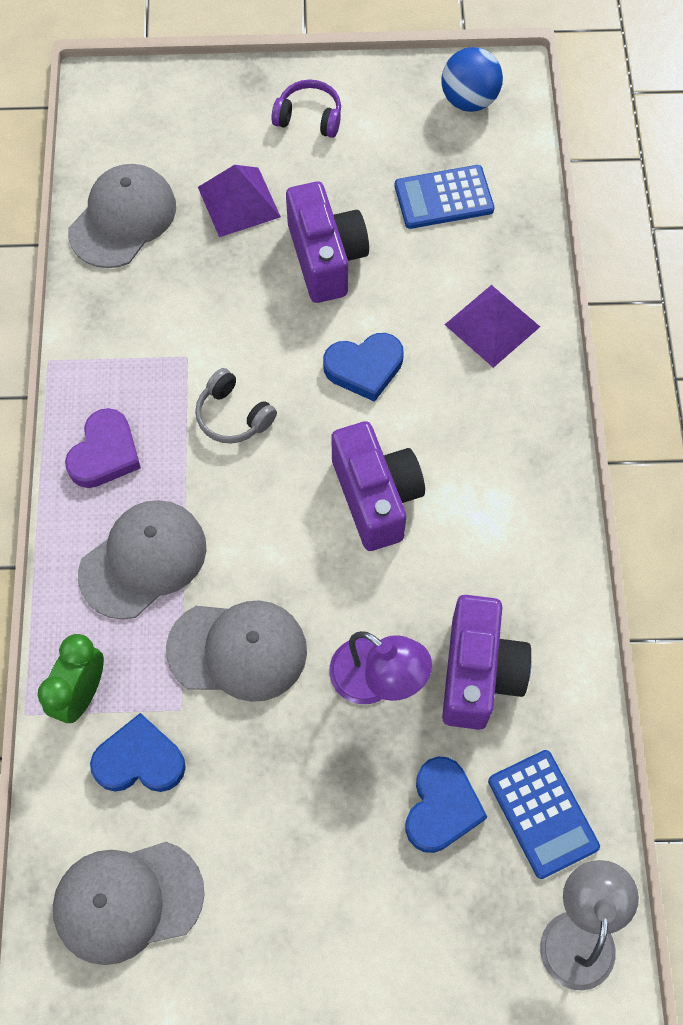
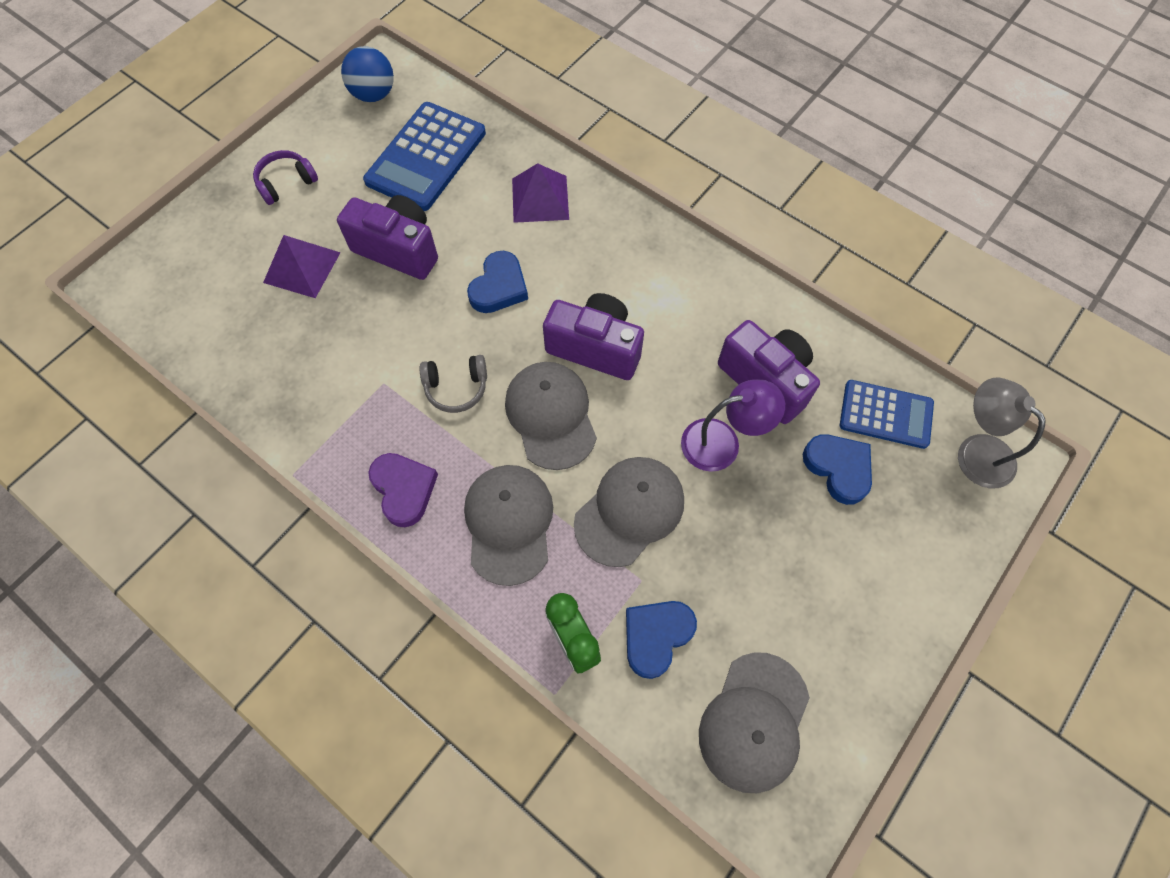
camera: 50 degrees left, 0 degrees up
grey cap [68,164,176,268] -> grey cap moved to [505,362,597,470]
blue calculator [395,165,494,229] -> blue calculator [363,102,486,211], size x1.57

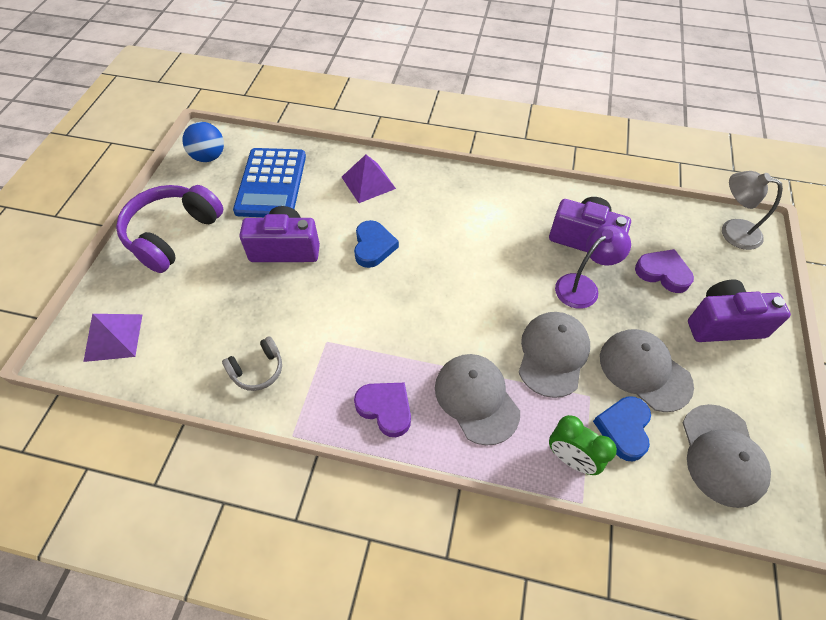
camera: 25 degrees left, 10 degrees down
purple headphones [253,150,318,205] -> purple headphones [116,185,223,273], size x1.99
purple pyramid [263,235,341,298] -> purple pyramid moved to [83,314,143,362]
grey headphones [420,355,487,413] -> grey headphones moved to [222,336,282,391]
grey cap [505,362,597,470] -> grey cap moved to [600,329,694,412]
purple camera [543,293,644,380] -> purple camera moved to [688,280,791,342]
blue heart [803,434,872,505] -> purple heart [635,249,694,293]
blue calculator [840,380,934,449] -> none

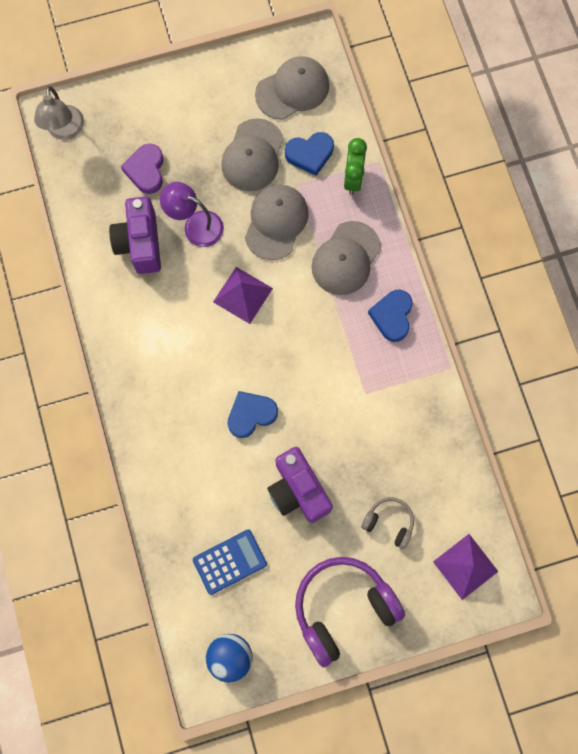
camera: 120 degrees left, 20 degrees up
purple headphones [116,185,223,273] -> purple headphones turned 150 degrees clockwise [295,557,405,667]
grey headphones [222,336,282,391] -> grey headphones moved to [361,497,414,549]
blue calculator [233,148,306,217] -> blue calculator [193,530,267,595], size x0.64
purple pyramid [342,155,396,203] -> purple pyramid moved to [213,267,273,324]
purple heart [354,383,411,437] -> blue heart [368,290,413,342]
grey cap [519,312,590,398] -> grey cap turned 120 degrees clockwise [245,184,309,260]
purple camera [688,280,791,342] -> none

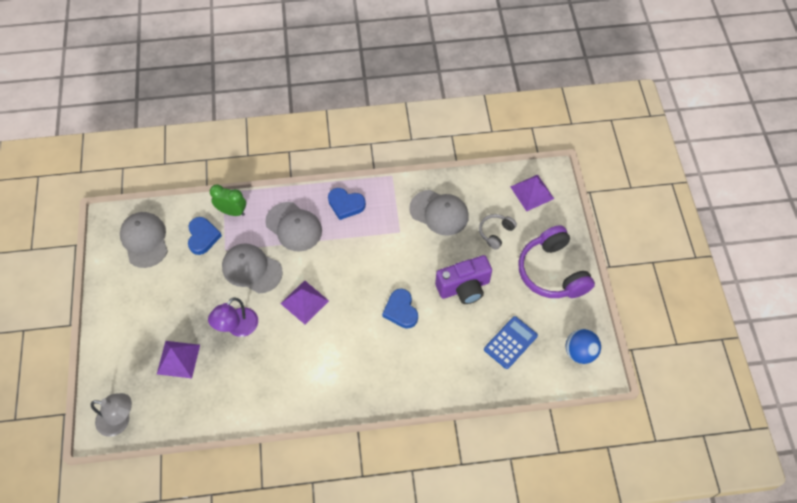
camera: 80 degrees left, 15 degrees down
purple camera [109,196,161,274] -> none
purple heart [121,143,164,194] -> purple pyramid [157,341,200,378]
blue calculator [193,530,267,595] -> blue calculator turned 60 degrees clockwise [484,316,538,369]
grey cap [221,118,284,191] -> grey cap moved to [409,190,469,236]

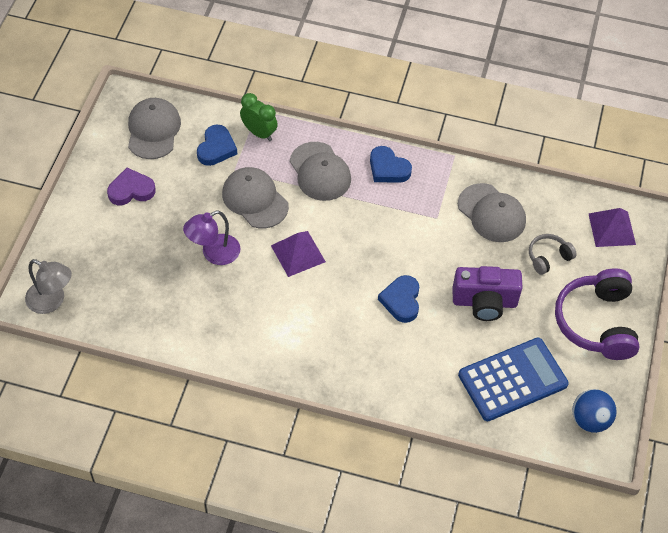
camera: 20 degrees right, 5 degrees down
purple pyramid [157,341,200,378] -> none
blue calculator [484,316,538,369] -> blue calculator [458,338,569,421], size x1.57
none -> purple heart [107,168,156,205]

